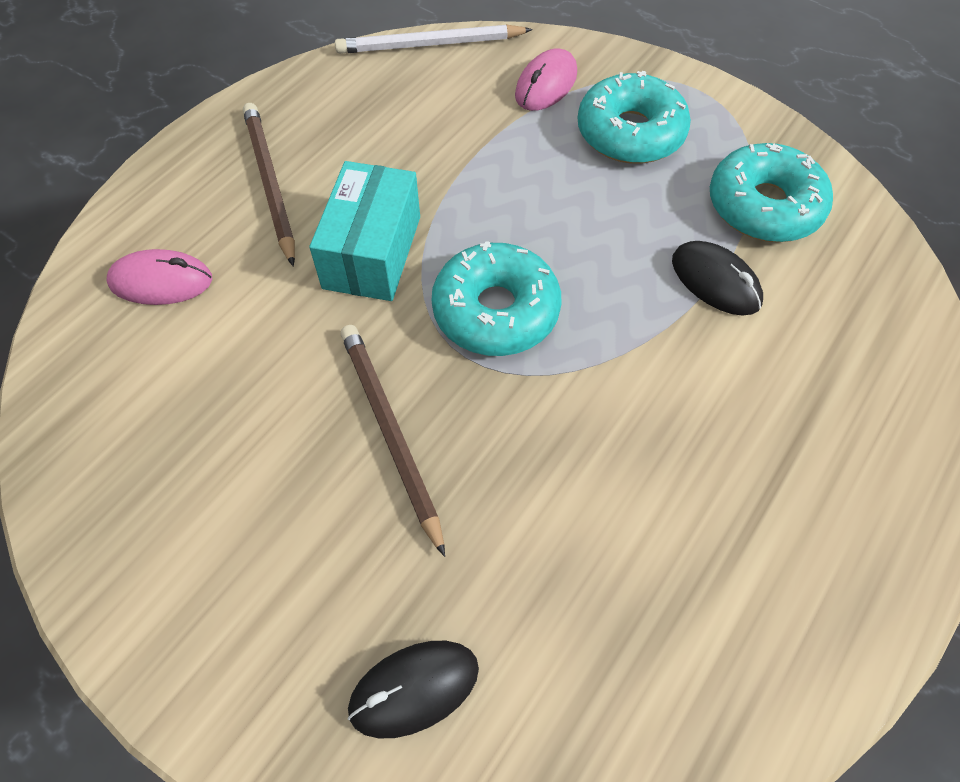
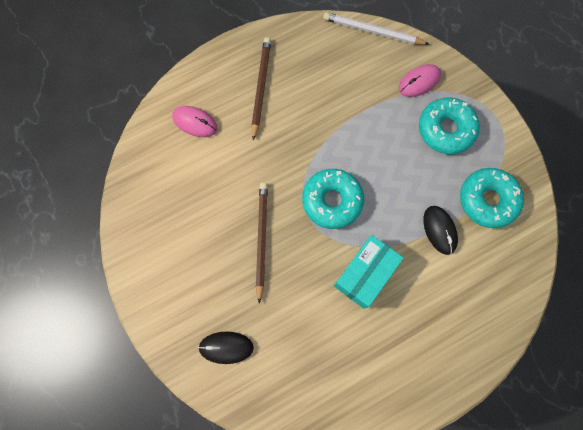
camera: 25 degrees right, 15 degrees up
turquoise box [309,161,420,301] -> turquoise box moved to [334,235,404,309]

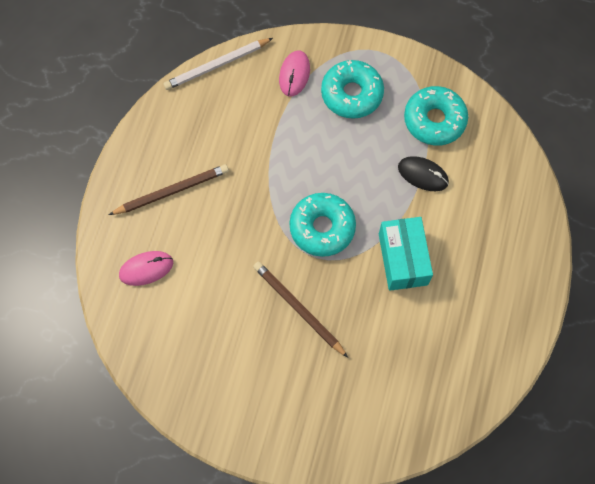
camera: 45 degrees left, 5 degrees down
black mouse [198,331,254,364] -> none
brown pencil [251,37,271,141] -> brown pencil turned 105 degrees clockwise [109,164,229,215]

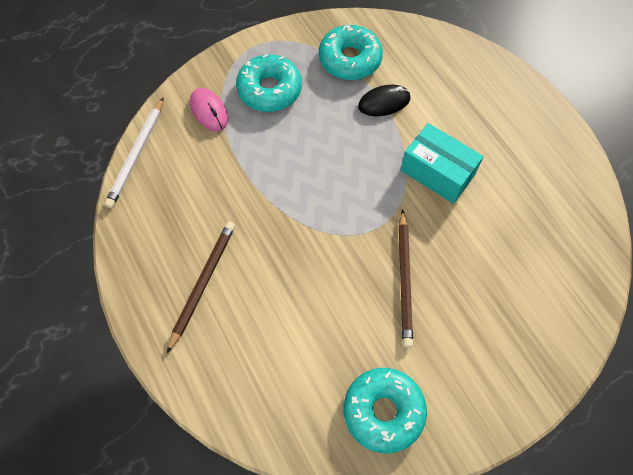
camera: 45 degrees left, 5 degrees down
pink mouse [119,251,173,286] -> none
brown pencil [253,261,348,357] -> brown pencil turned 90 degrees counterclockwise [399,209,413,348]
turquoise donut [289,193,356,257] -> turquoise donut moved to [344,368,427,453]

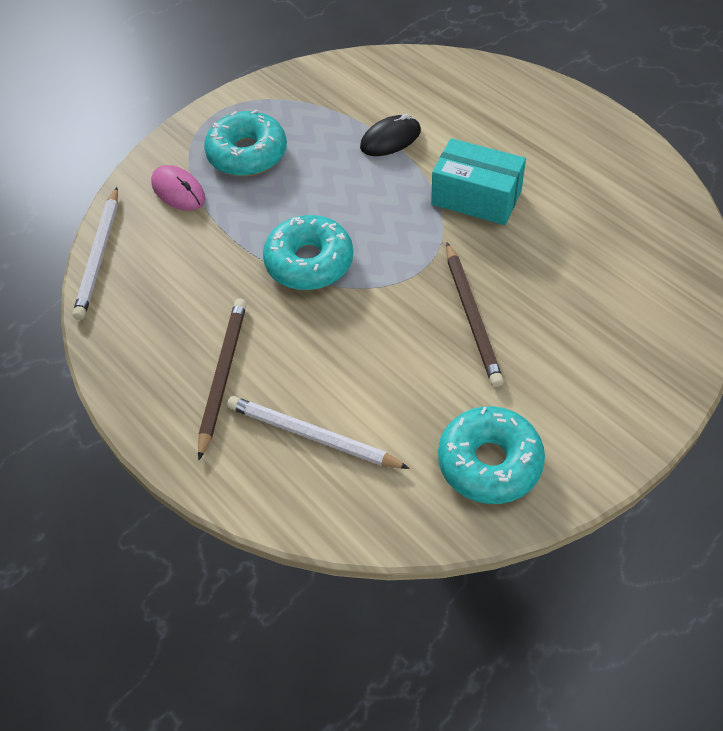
camera: 10 degrees left, 10 degrees down
turquoise donut [319,25,383,80] -> turquoise donut moved to [263,215,353,290]
none -> white pencil [227,396,410,469]

